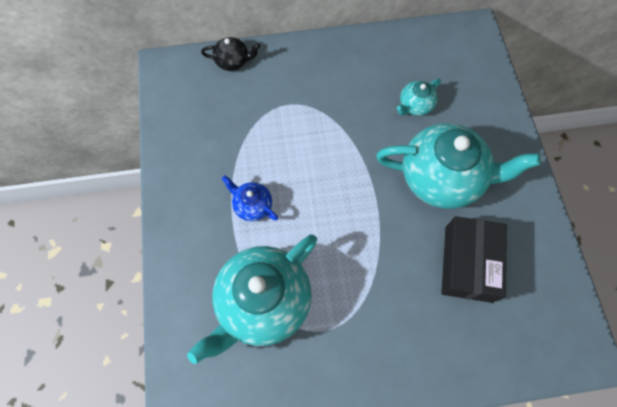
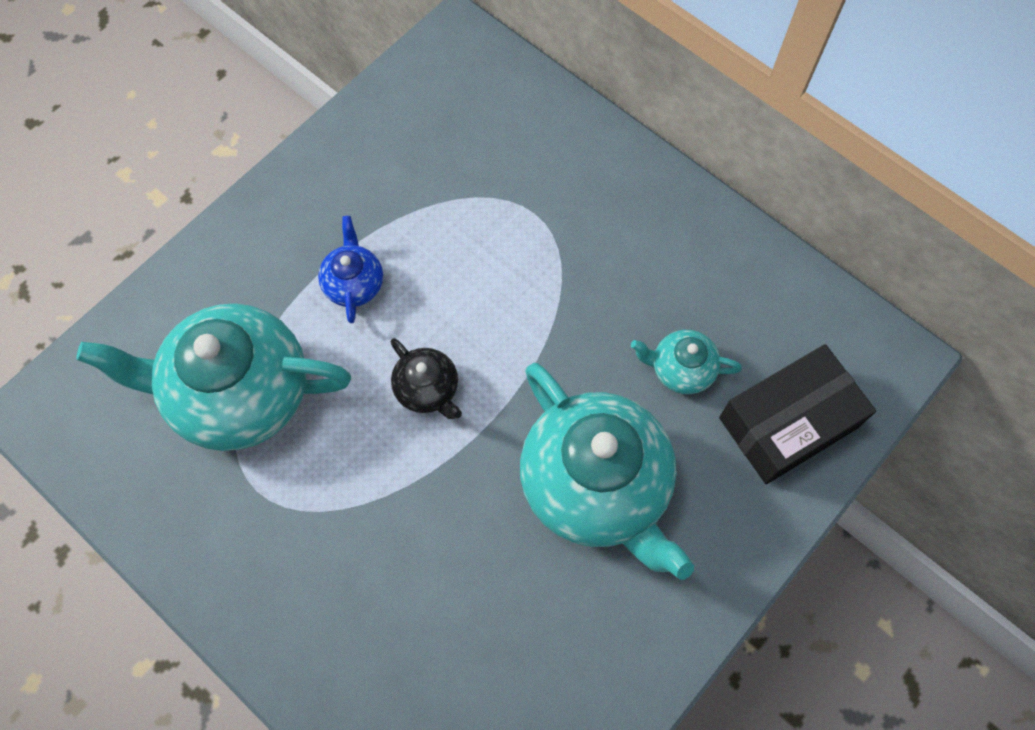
camera: 50 degrees right, 0 degrees up
black teapot [201,37,260,71] -> black teapot moved to [391,338,462,419]
black box [441,216,507,303] -> black box moved to [719,344,876,484]

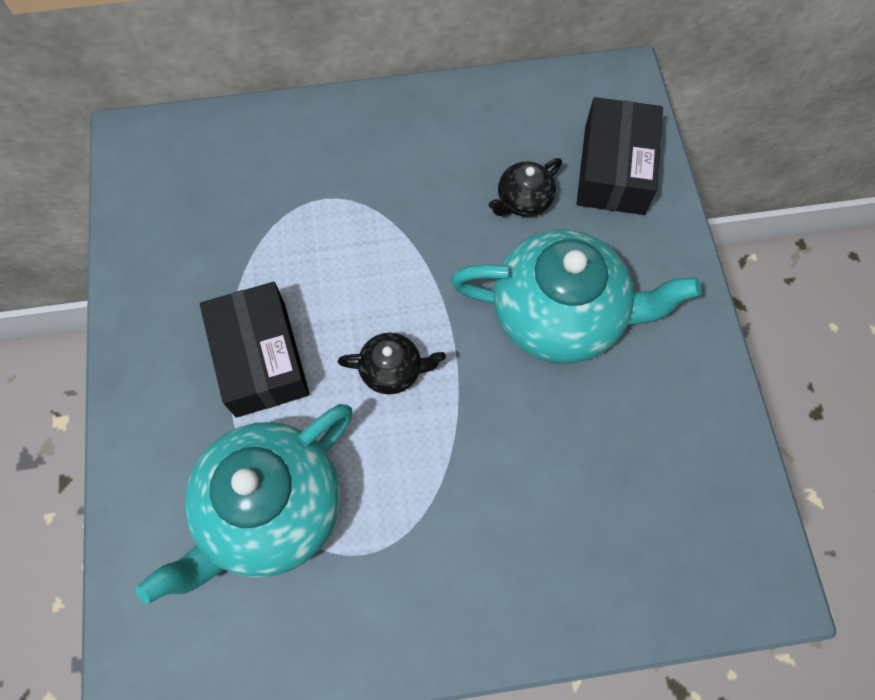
camera: 50 degrees left, 0 degrees up
blue teapot [318,216,383,323] -> black box [200,282,310,418]
turquoise teapot [631,330,742,394] -> black teapot [489,158,562,217]

